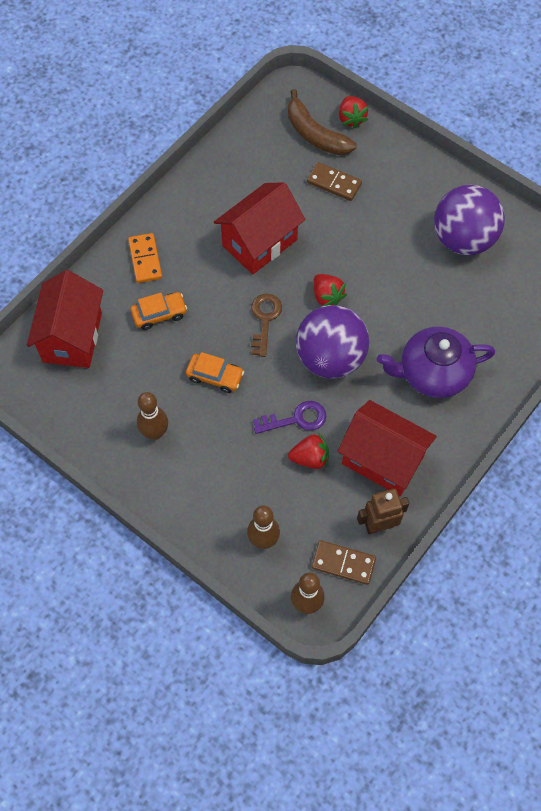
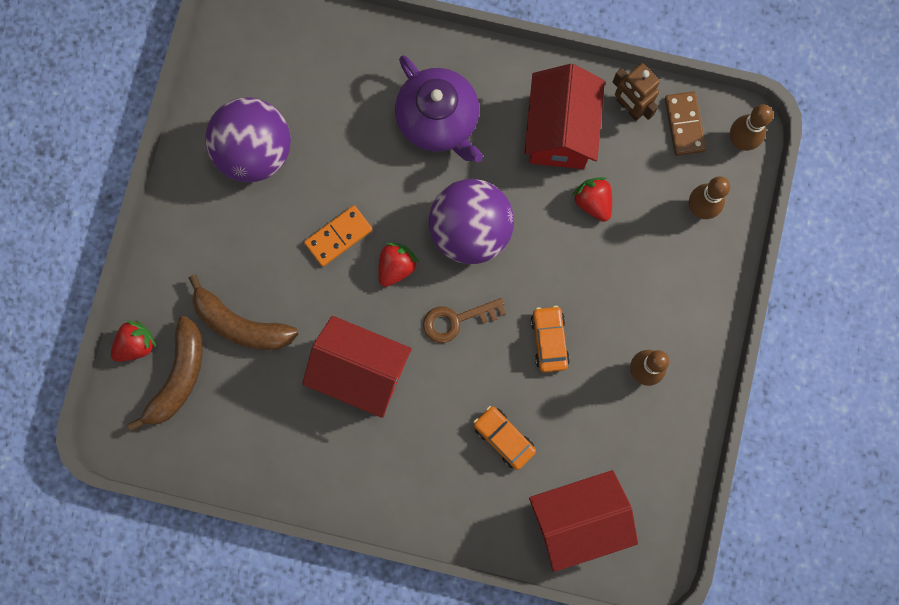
camera: 115 degrees left, 15 degrees up
orange domino [128,233,162,283] -> orange domino moved to [304,206,372,267]
purple key [253,401,326,434] -> none
brown domino [307,162,362,201] -> brown banana [189,275,298,350]

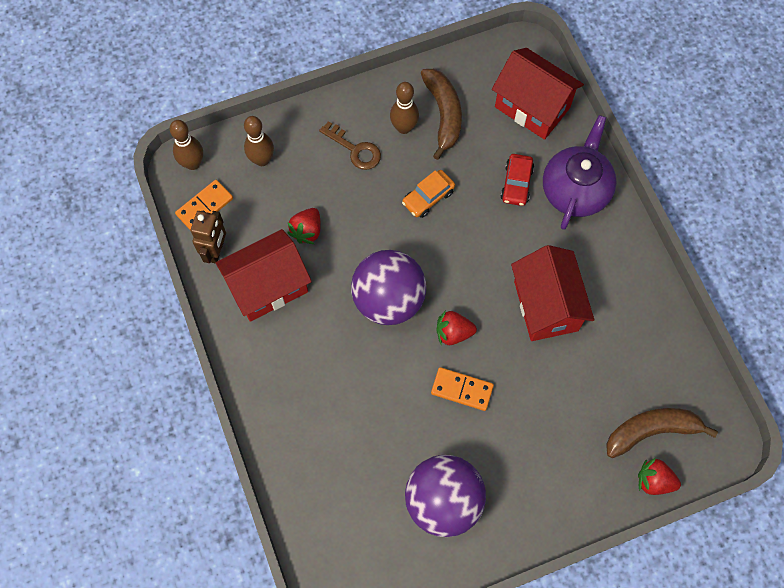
camera: 125 degrees left, 10 degrees down
brown banana [189,275,298,350] -> brown banana moved to [421,69,462,160]
purple teapot [395,55,483,162] -> purple teapot moved to [543,115,617,230]
brown key [423,298,506,343] -> brown key moved to [319,121,381,170]
orange car [473,406,536,470] -> red car [500,154,534,206]
brown domino [665,91,706,156] -> orange domino [175,180,233,230]

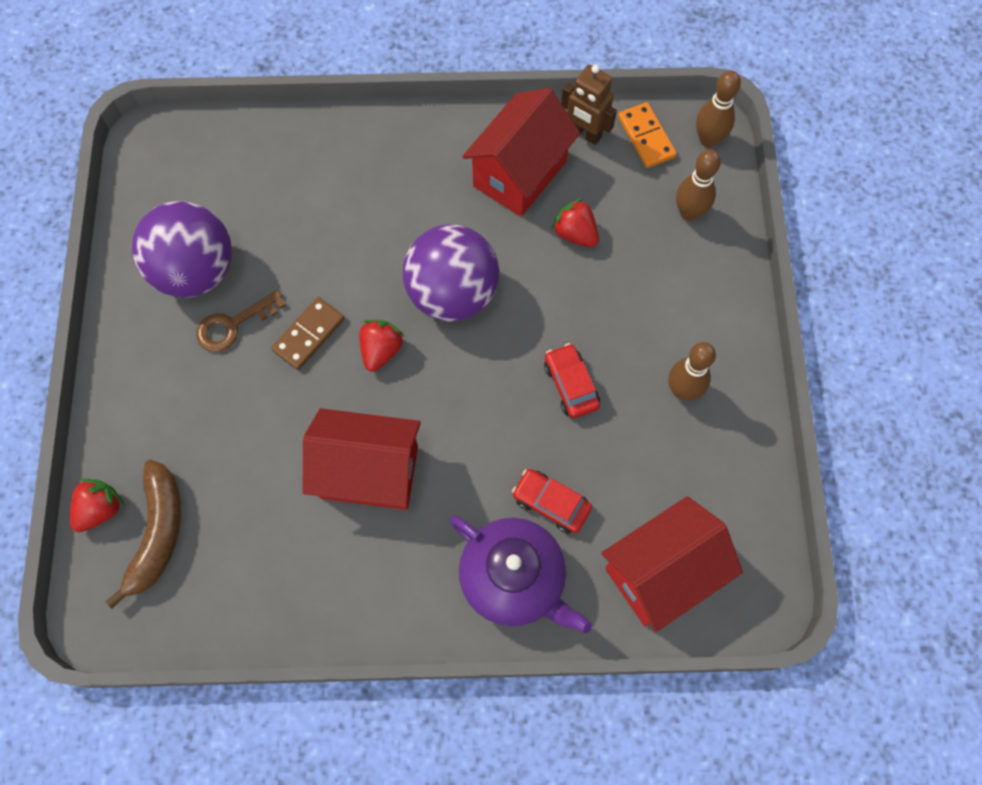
camera: 110 degrees right, 0 degrees up
red house [216,229,312,322] -> red house turned 45 degrees clockwise [462,88,580,217]
brown key [319,121,381,170] -> brown key moved to [196,290,286,352]
orange car [402,170,455,218] -> red car [544,343,600,418]
brown banana [421,69,462,160] -> none
orange domino [431,367,494,411] -> brown domino [271,297,345,370]

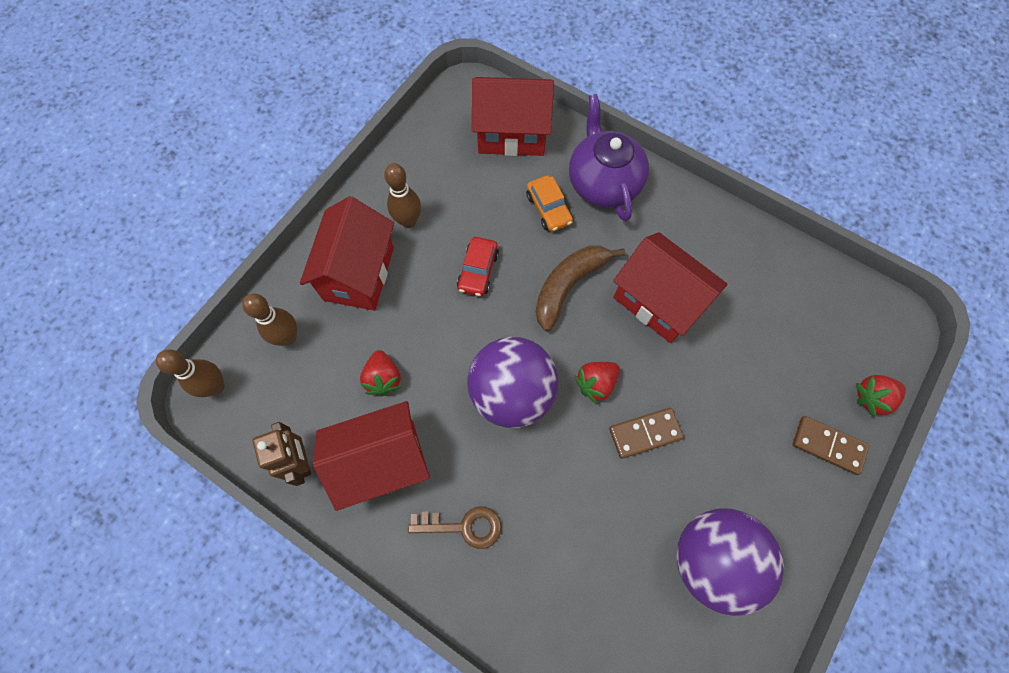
camera: 145 degrees left, 0 degrees up
brown banana [106,459,181,609] -> brown banana moved to [536,245,625,331]
brown key [196,290,286,352] -> brown key moved to [408,506,502,549]
red car [512,469,592,534] -> orange car [526,175,573,232]
orange domino [618,102,677,168] -> none
none -> red house [300,196,394,311]
none -> brown domino [793,416,869,475]

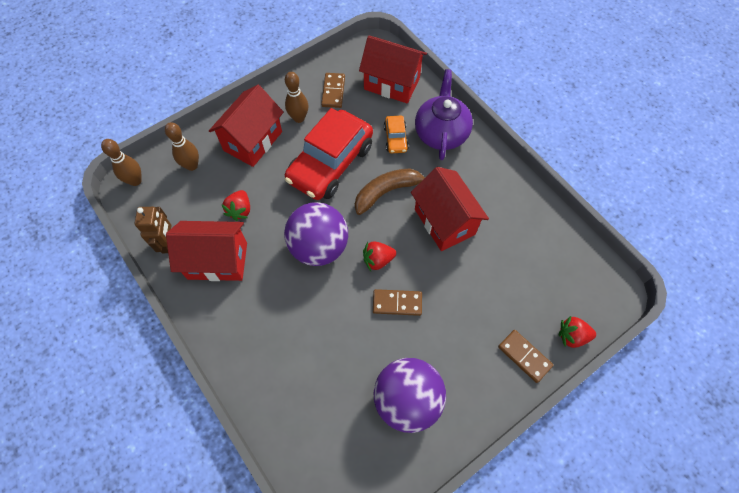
camera: 20 degrees right, 5 degrees down
brown key [408,506,502,549] -> none
red car [457,237,499,297] -> red car [284,108,373,200], size x2.25
none -> brown domino [321,73,345,108]

